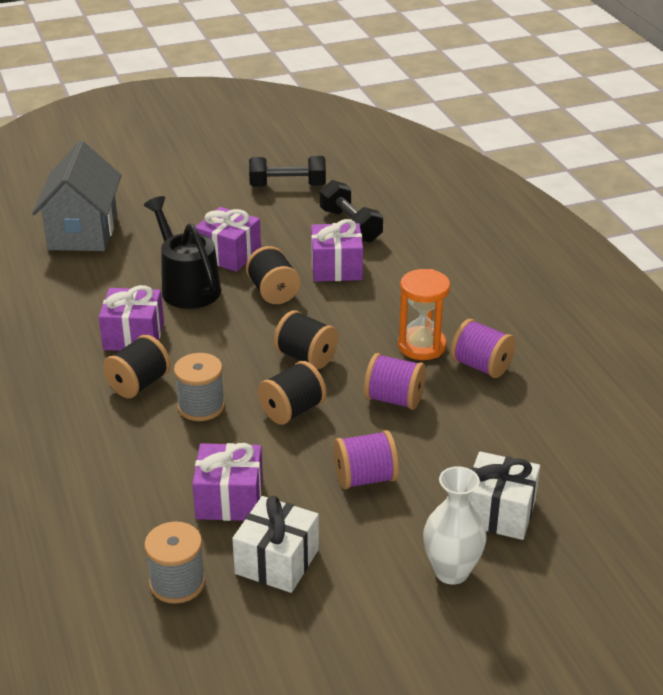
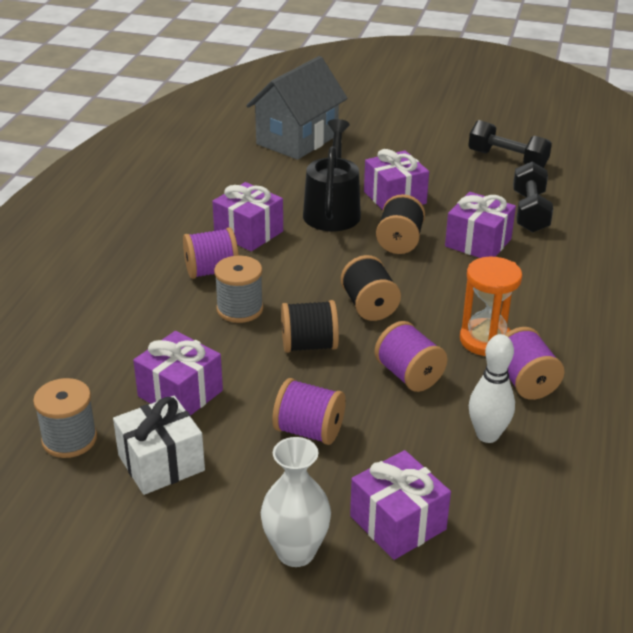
camera: 35 degrees right, 0 degrees up
black spool [103,335,171,398] -> purple spool [183,228,239,279]
white gift [468,451,540,540] -> purple gift [350,450,451,560]
none -> white bowling pin [469,334,515,443]

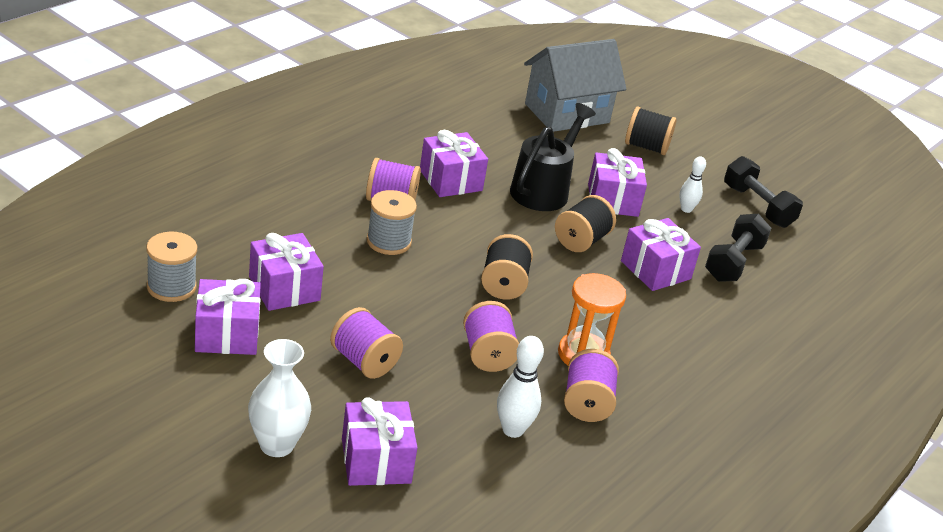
camera: 20 degrees right, 0 degrees up
white gift [113,396,205,495] -> purple gift [195,279,261,355]
black spool [281,300,339,353] -> black spool moved to [625,106,677,155]
none -> white bowling pin [679,157,706,213]

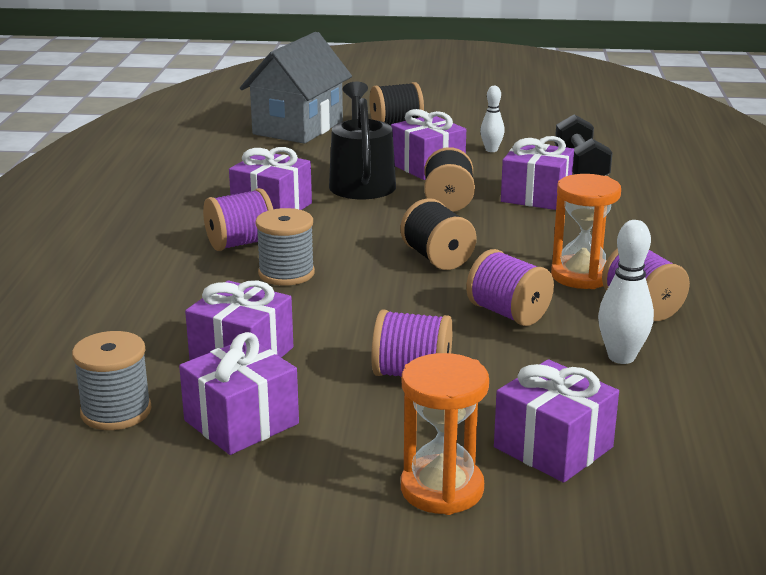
camera: 30 degrees left, 10 degrees down
white vase [248,339,311,457] -> orange hourglass [401,353,489,515]
black dumbbell [724,156,803,228] -> none

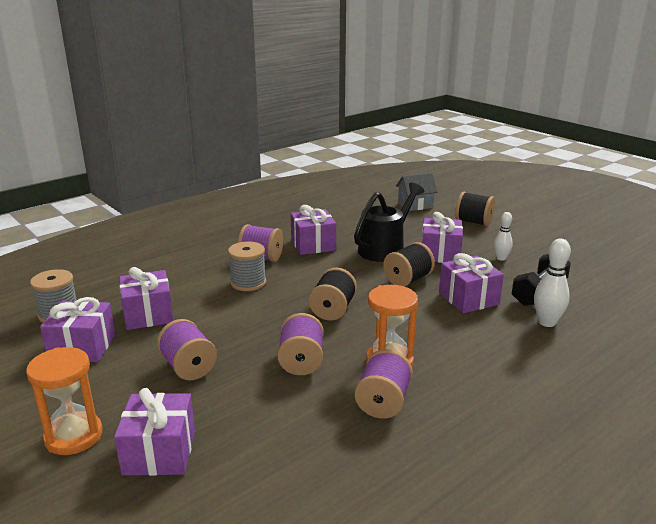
camera: 45 degrees right, 0 degrees up
grey house [240,32,352,144] -> grey house [396,173,438,211], size x0.56
white bowling pin [598,220,654,364] -> white bowling pin moved to [534,239,571,327]

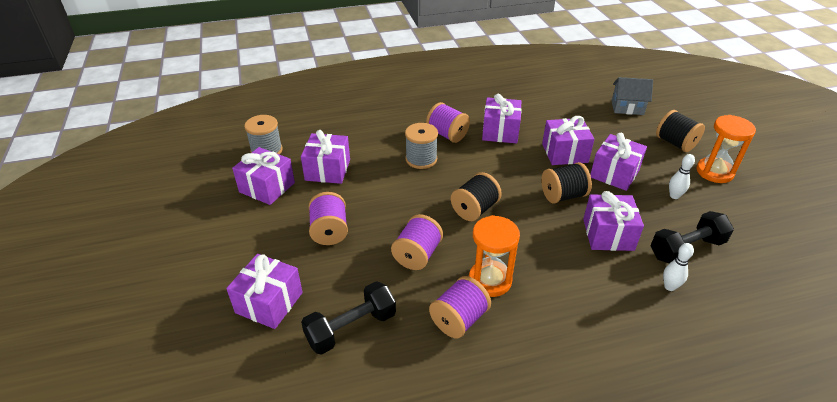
camera: 25 degrees right, 15 degrees up
orange hourglass [26,347,103,455] -> orange hourglass moved to [697,115,756,183]
black watering can [354,183,425,262] -> purple gift [542,116,595,165]
white bowling pin [534,239,571,327] -> white bowling pin [663,243,694,291], size x0.65
none -> black dumbbell [301,281,396,355]

